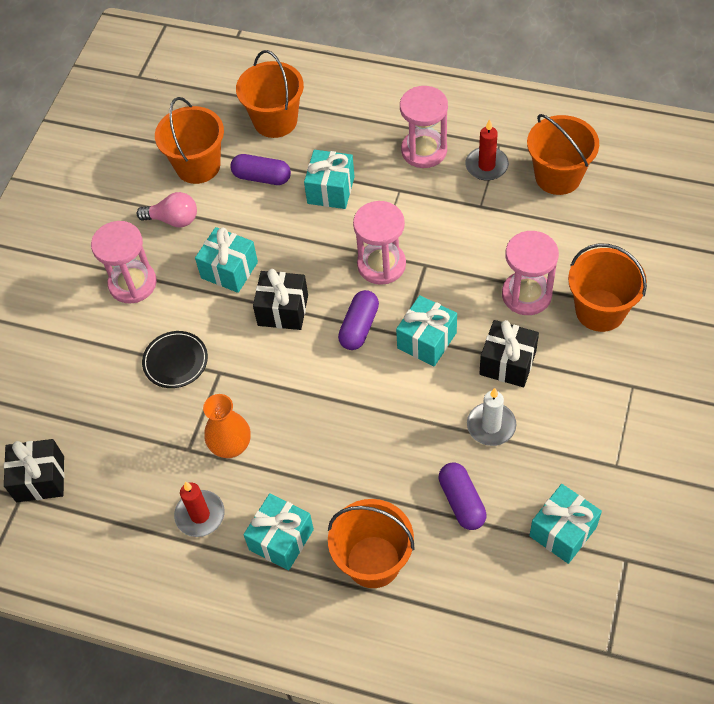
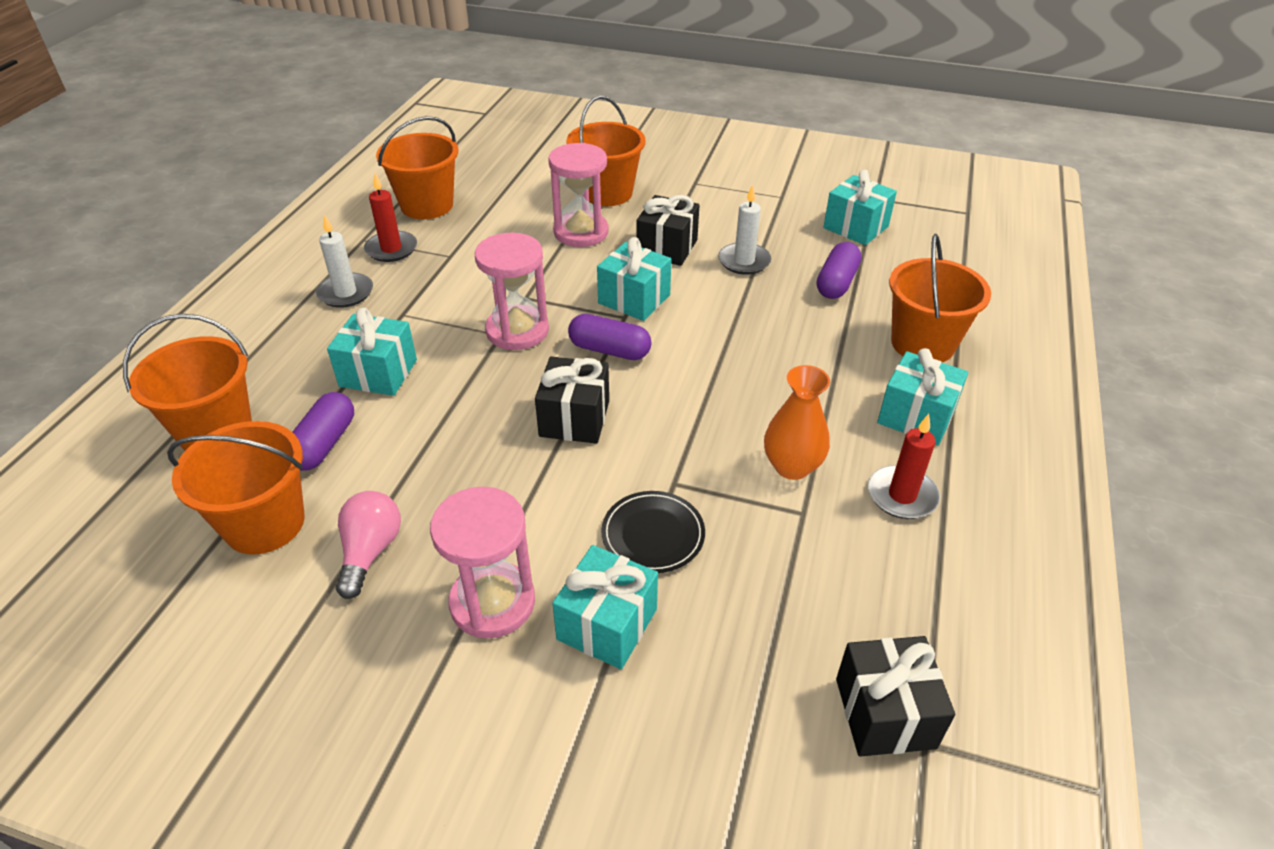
camera: 95 degrees left, 15 degrees down
turquoise gift [195,227,258,293] -> turquoise gift moved to [552,545,658,669]
pink hourglass [400,86,448,168] -> white candle [316,215,373,308]
purple capsule [439,462,487,530] -> purple capsule turned 45 degrees counterclockwise [817,242,861,299]

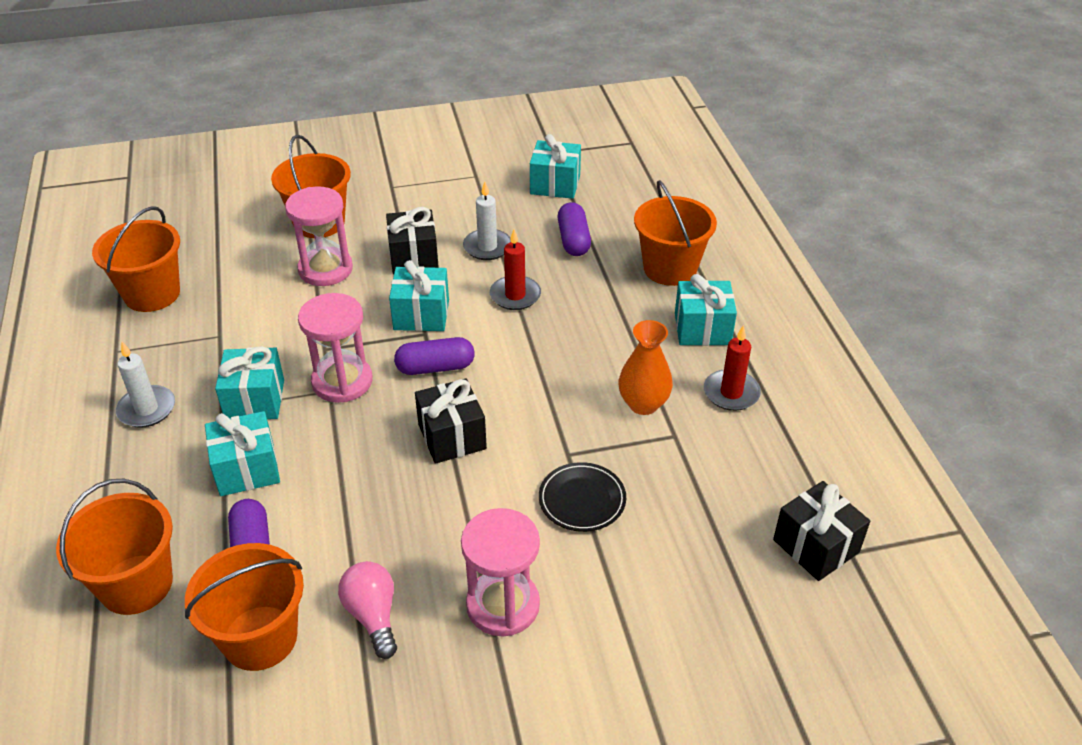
camera: 30 degrees left, 0 degrees up
red candle [364,173,417,262] -> red candle moved to [490,230,541,310]
turquoise gift [552,545,658,669] -> turquoise gift moved to [215,346,284,419]

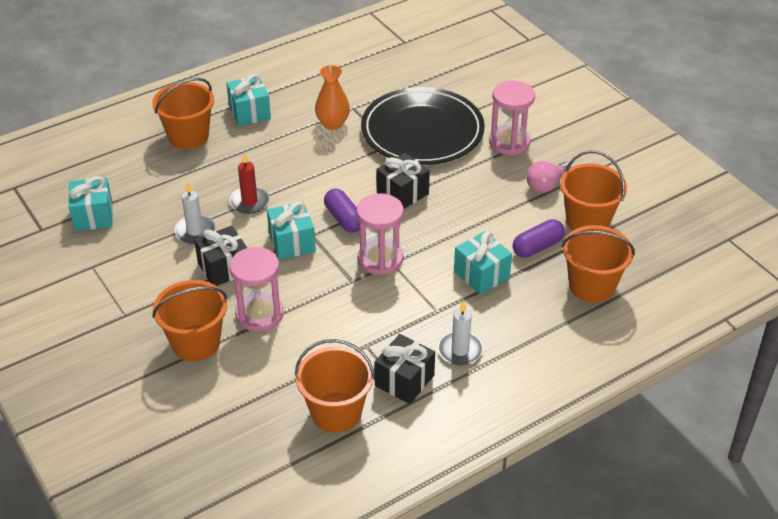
camera: 110 degrees left, 0 degrees up
turquoise gift [215,346,284,419] -> none
black plate [539,462,626,532] -> black plate [361,87,485,165], size x2.33
purple capsule [557,202,591,256] -> none
red candle [704,325,761,411] -> none
black gift [773,481,870,581] -> black gift moved to [374,334,435,404]

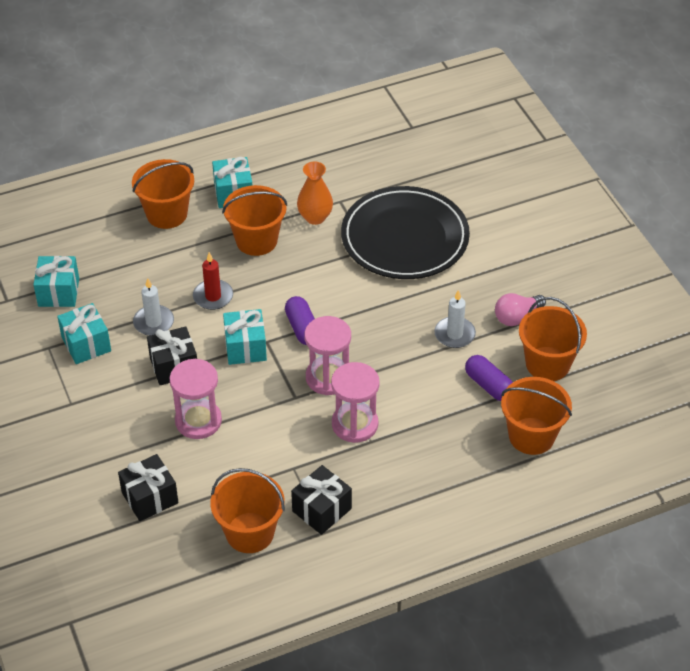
camera: 10 degrees right, 5 degrees up
orange bucket [152,280,227,361] -> orange bucket moved to [222,185,287,256]
black gift [376,153,430,209] -> black gift moved to [118,454,179,521]
white candle [438,300,483,365] -> white candle moved to [434,290,476,348]
turquoise gift [454,231,512,295] -> turquoise gift moved to [57,303,111,364]
pink hourglass [489,81,535,155] -> pink hourglass moved to [331,362,380,443]
purple capsule [513,219,565,258] -> purple capsule turned 75 degrees clockwise [465,355,513,401]

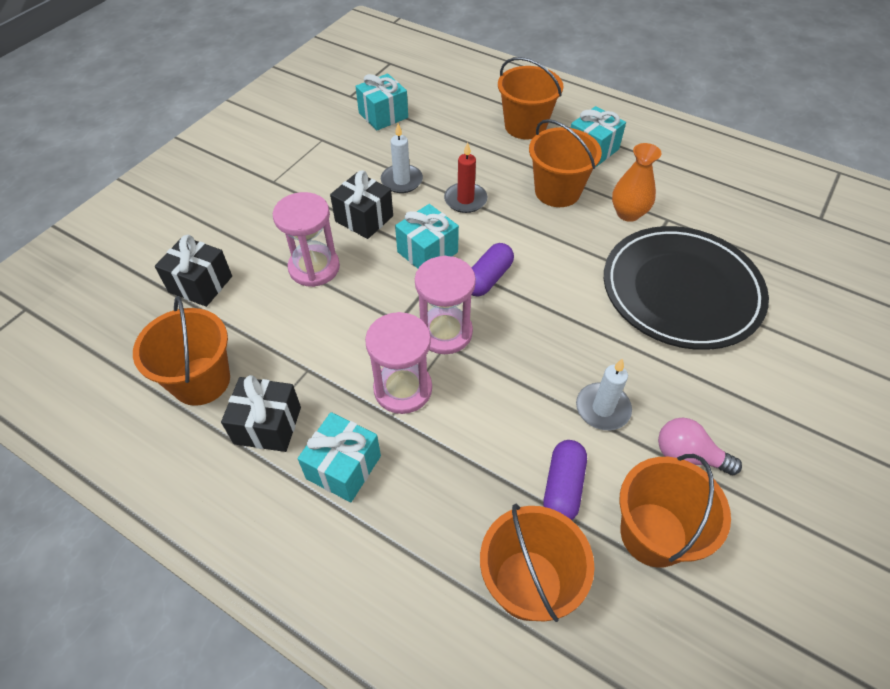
camera: 55 degrees right, 5 degrees up
turquoise gift [57,303,111,364] -> turquoise gift moved to [297,412,381,502]

